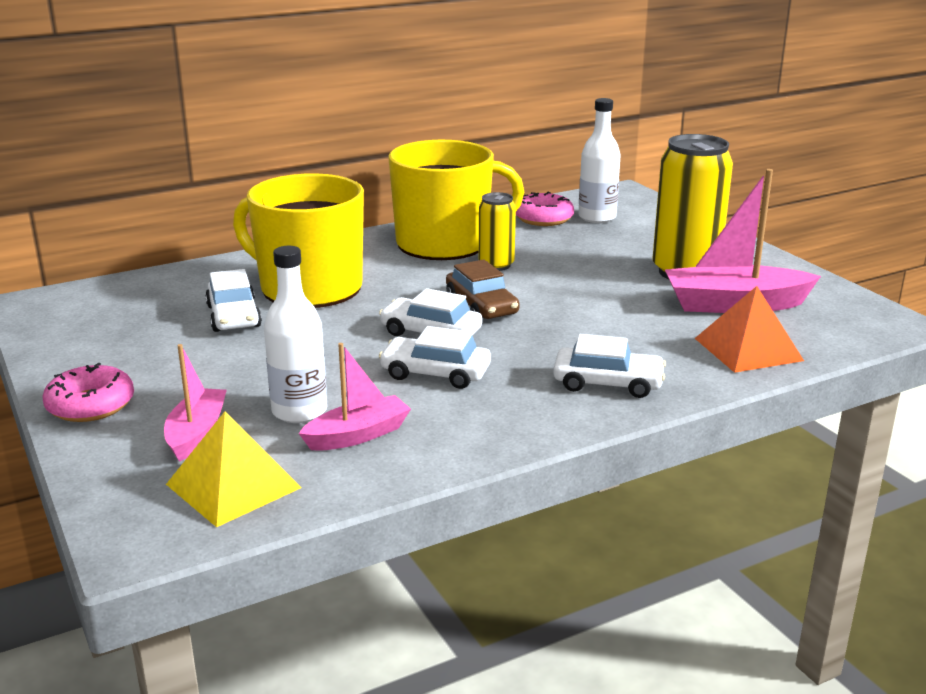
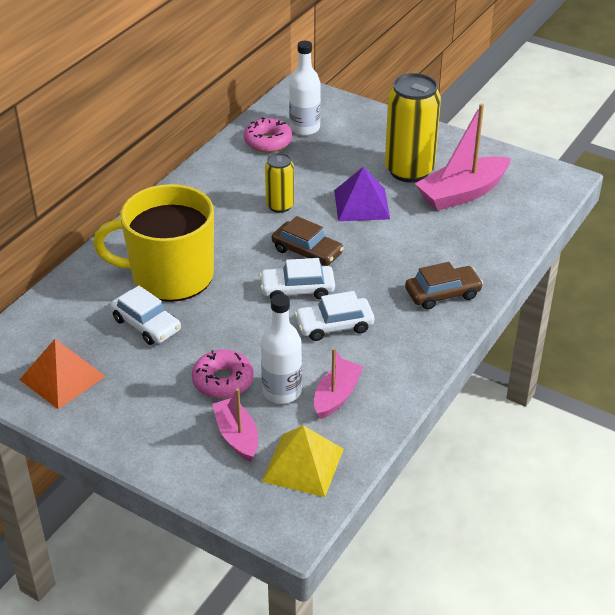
camera: 30 degrees left, 15 degrees up
pink donut [43,363,134,422] -> pink donut moved to [192,350,254,398]
yellow mug [388,140,524,260] -> none
white car [553,334,666,398] -> brown car [405,262,483,309]
orange pyramid [695,286,804,373] -> orange pyramid moved to [20,339,106,409]
none -> purple pyramid [334,167,390,221]

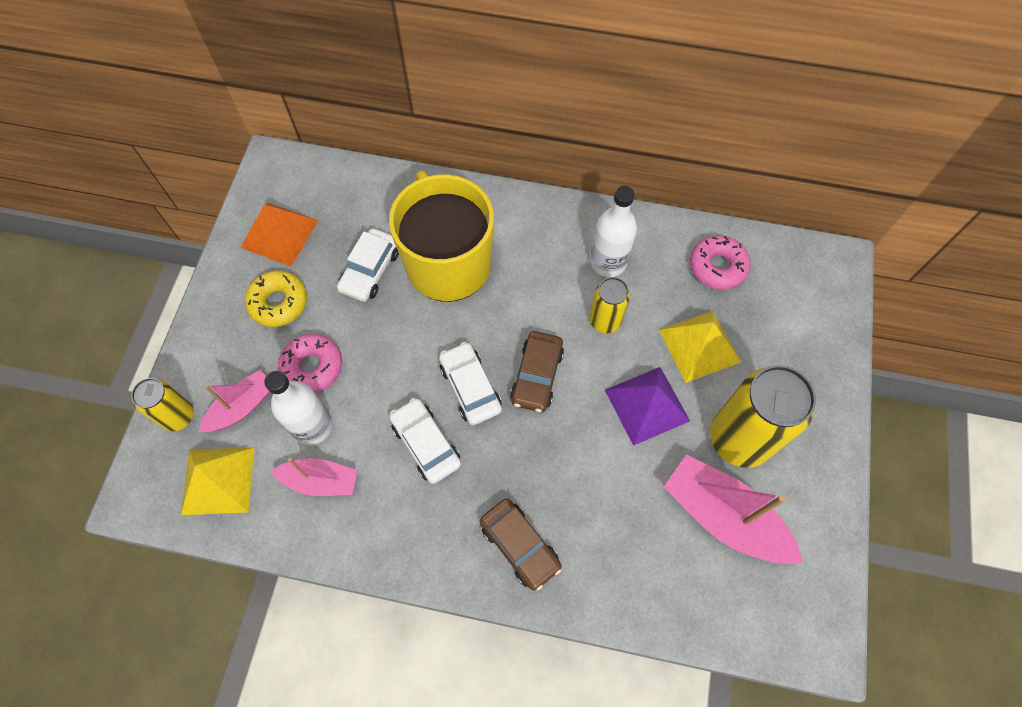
camera: 70 degrees right, 25 degrees up
white bottle [289,41,321,136] -> white bottle moved to [590,186,637,277]
none -> yellow can [131,378,194,431]
none -> yellow donut [245,271,307,327]
none -> yellow pyramid [659,311,741,383]

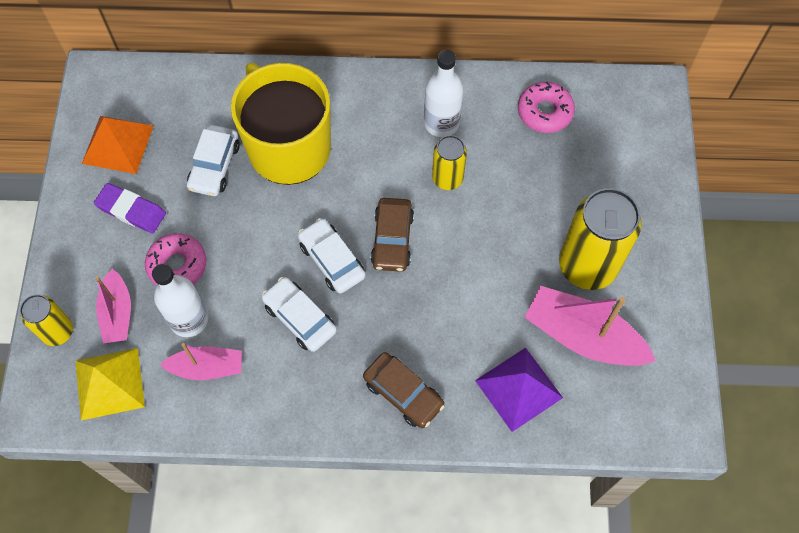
camera: 10 degrees left, 0 degrees up
pink boat [199,370,270,432] -> pink boat turned 135 degrees clockwise [95,269,131,343]
yellow donut [245,271,307,327] -> purple eraser [94,183,166,233]
purple pyramid [605,367,690,446] -> purple pyramid moved to [475,348,563,432]
yellow pyramid [659,311,741,383] -> none

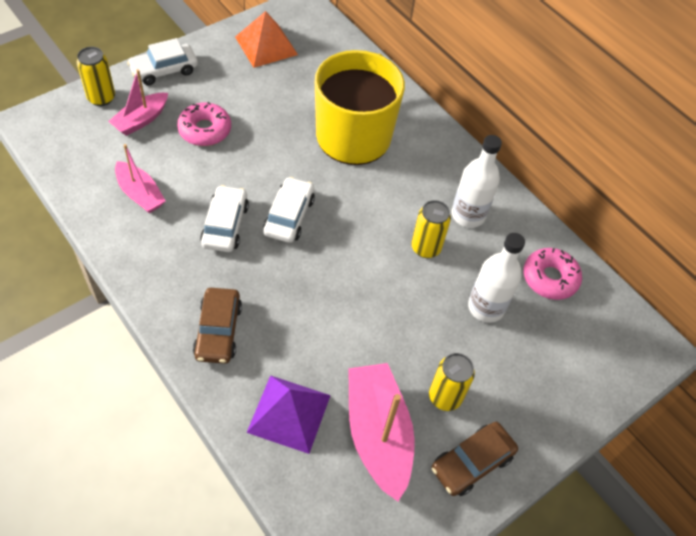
camera: 45 degrees right, 10 degrees down
yellow pyramid [75,348,145,421] -> none
purple eraser [94,183,166,233] -> none
white bottle [152,264,208,337] -> white bottle moved to [468,233,525,323]
white car [187,125,240,196] -> white car moved to [127,38,198,85]
brown car [371,198,414,272] -> brown car moved to [431,422,518,496]
yellow can [559,188,642,290] -> yellow can [429,353,475,411], size x0.54

